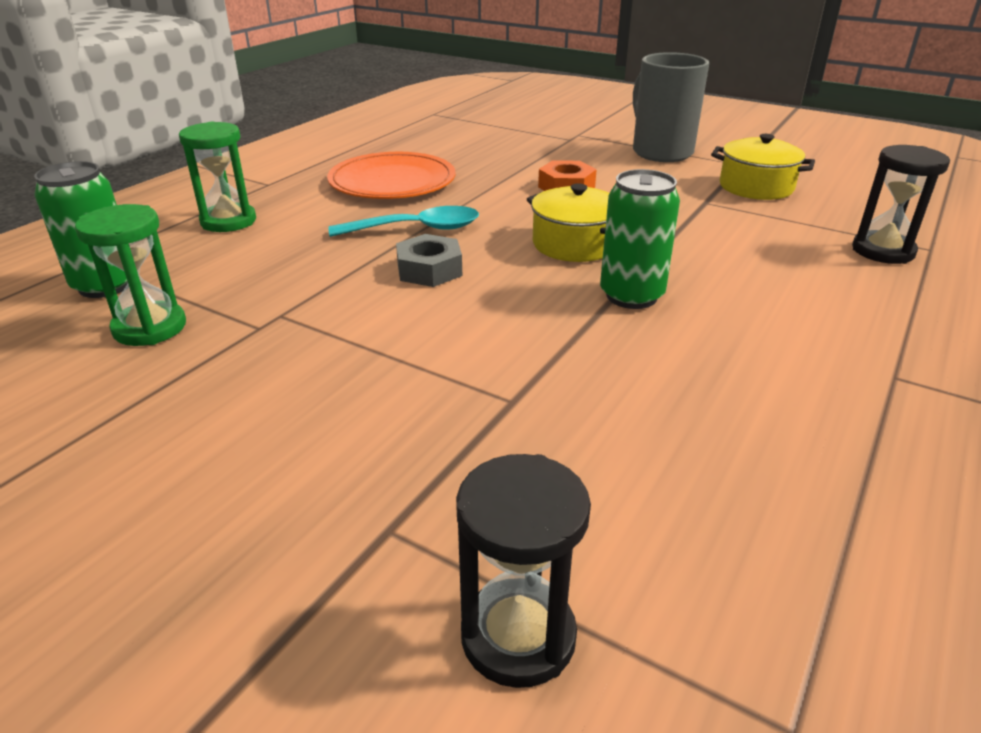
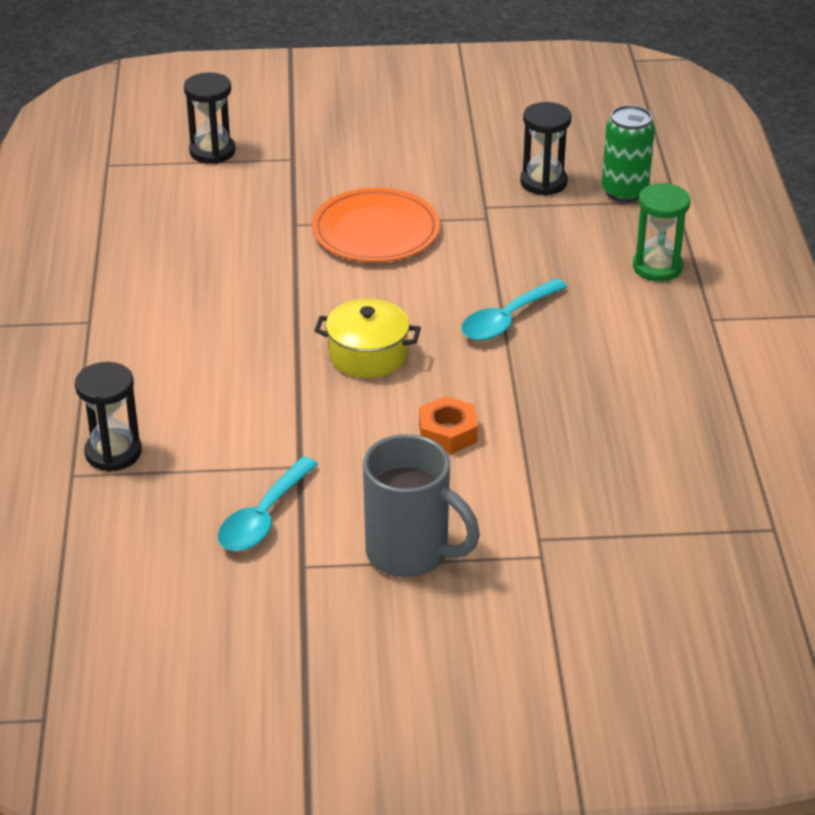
camera: 145 degrees right, 5 degrees up
green hourglass [75,204,186,346] -> black hourglass [520,102,572,196]
orange plate [327,152,456,199] -> orange plate moved to [312,188,440,262]
grey nut [396,234,462,287] -> none
green can [600,169,680,309] -> none
yellow pot [711,134,815,200] -> turquoise spoon [218,457,318,551]

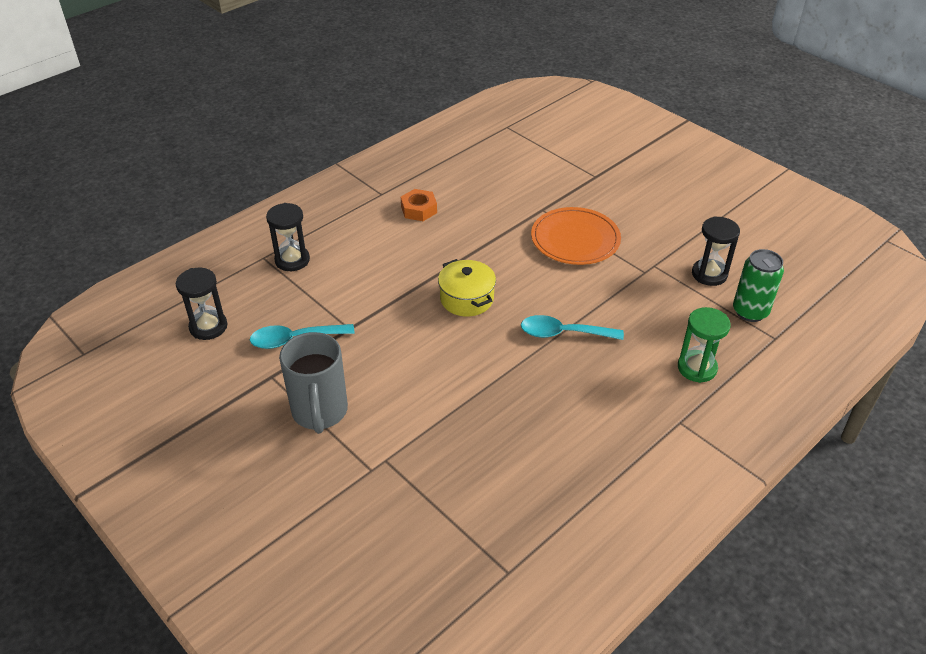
camera: 50 degrees right, 5 degrees up
black hourglass [184,72,236,164] -> black hourglass moved to [176,268,227,340]
orange nut [419,396,478,454] -> orange nut moved to [401,189,437,221]

